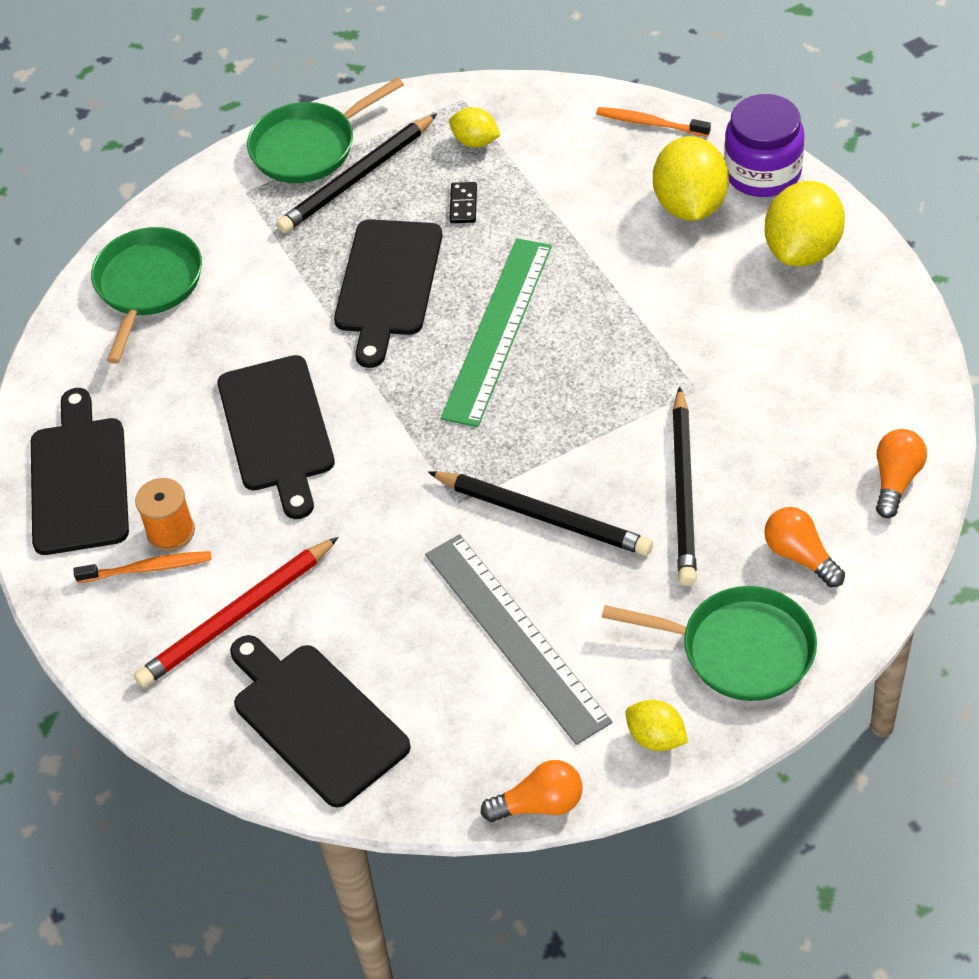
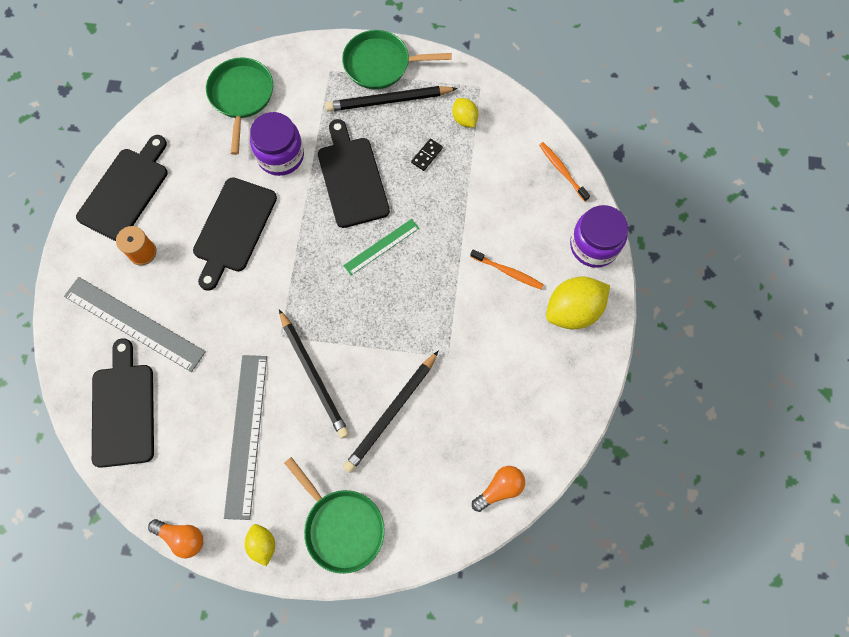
camera: 30 degrees right, 20 degrees up
orange toothbrush [74,551,211,583] -> orange toothbrush moved to [470,249,544,290]
green pan [91,227,202,364] -> green pan turned 45 degrees counterclockwise [206,57,273,155]
red pencil [134,537,339,687] -> grey ruler [64,277,206,372]
black cutting board [334,219,442,368] -> black cutting board turned 120 degrees clockwise [318,119,390,228]
green ruler [441,238,552,427] -> green ruler [343,219,419,275], size x0.56
yellow lemon [653,136,729,221] -> none
orange light bulb [764,507,845,587] -> none
none -> purple jar [250,112,304,176]

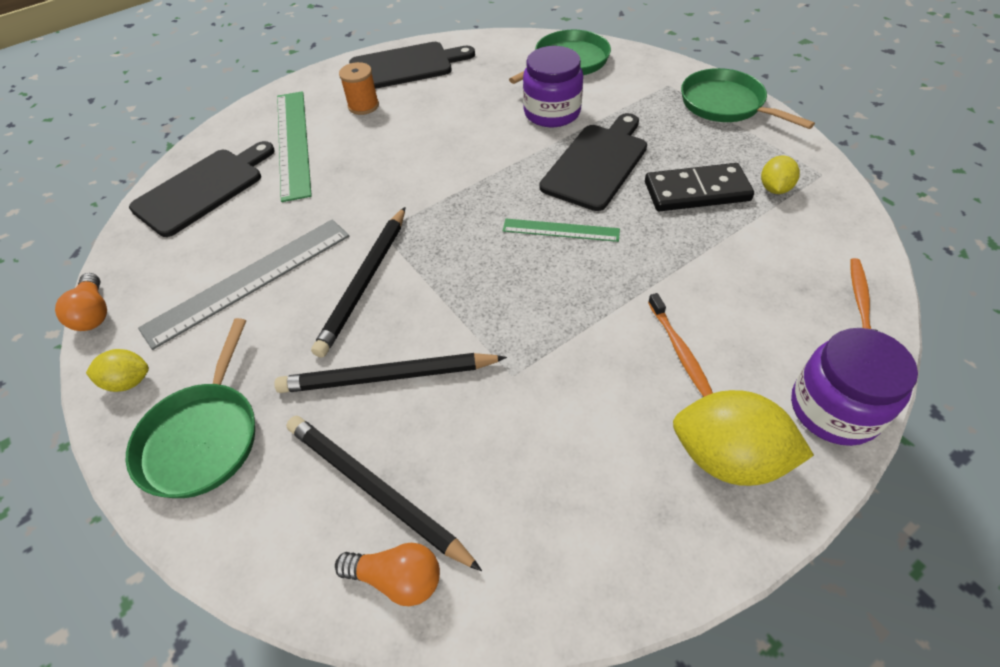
camera: 50 degrees right, 20 degrees down
grey ruler [64,277,206,372] -> green ruler [277,91,312,202]
black cutting board [193,177,277,291] -> none
yellow lemon [245,524,275,566] -> yellow lemon turned 60 degrees clockwise [86,349,149,392]
black pencil [325,86,458,112] -> black pencil moved to [286,416,482,571]
black domino [411,138,443,171] -> black domino [645,163,754,211], size x2.17

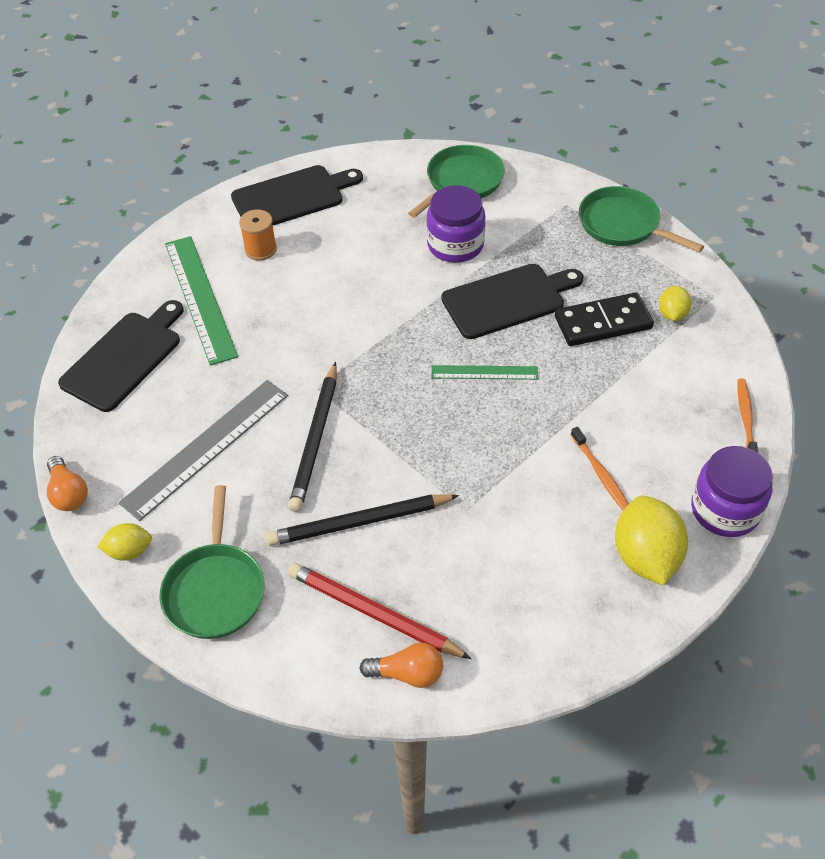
camera: 10 degrees left, 0 degrees up
black pencil [286,416,482,571] -> red pencil [288,563,472,659]
black cutting board [540,113,647,211] -> black cutting board turned 45 degrees clockwise [441,264,584,339]
yellow lemon [673,390,814,486] -> yellow lemon turned 75 degrees clockwise [615,496,688,586]

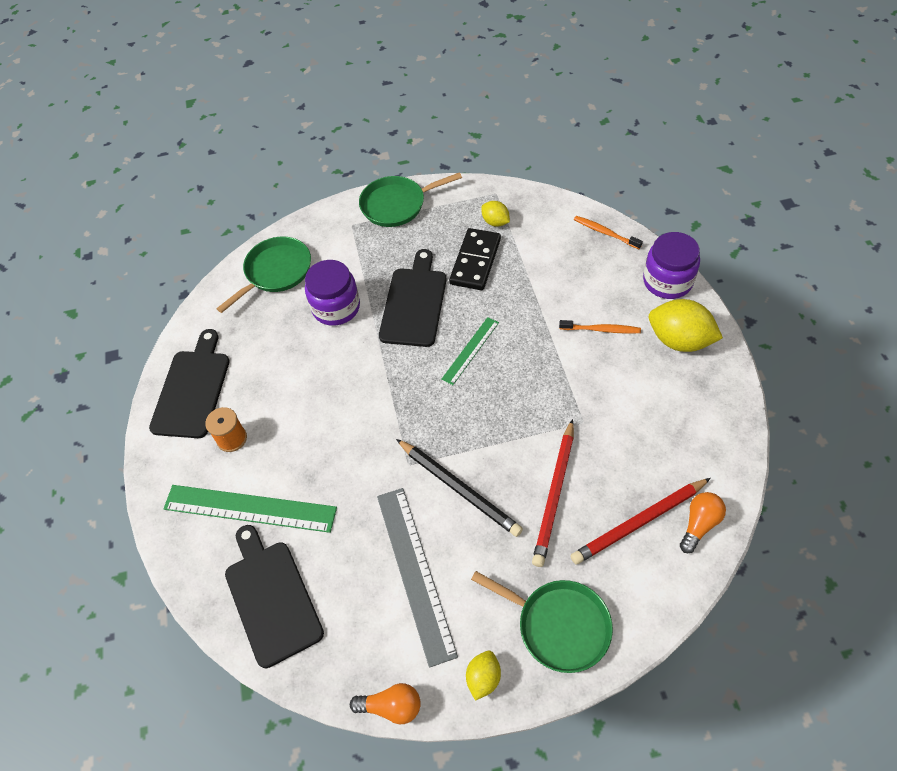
camera: 55 degrees left, 5 degrees up
black pencil [266,494,459,546] -> red pencil [532,419,574,567]
green pan [408,145,505,218] -> green pan turned 60 degrees clockwise [216,237,311,313]

